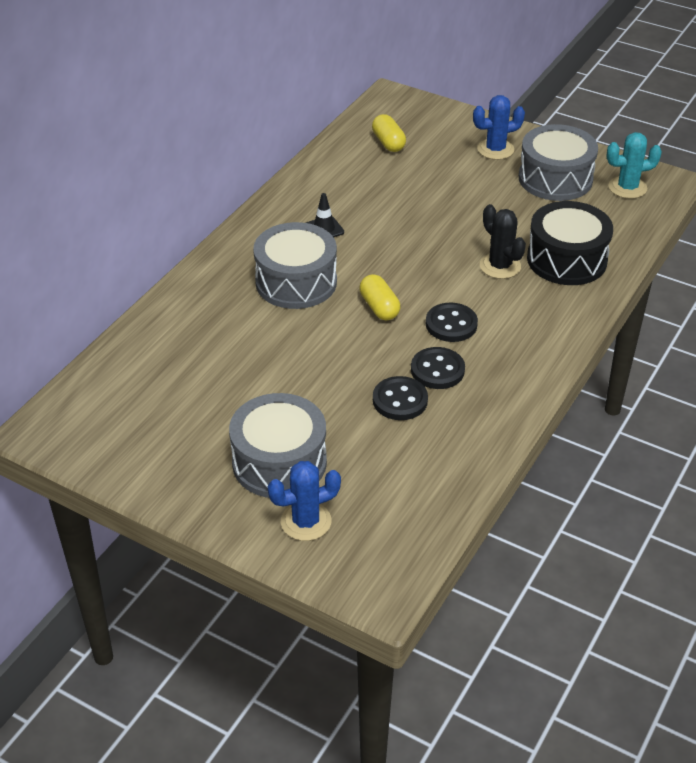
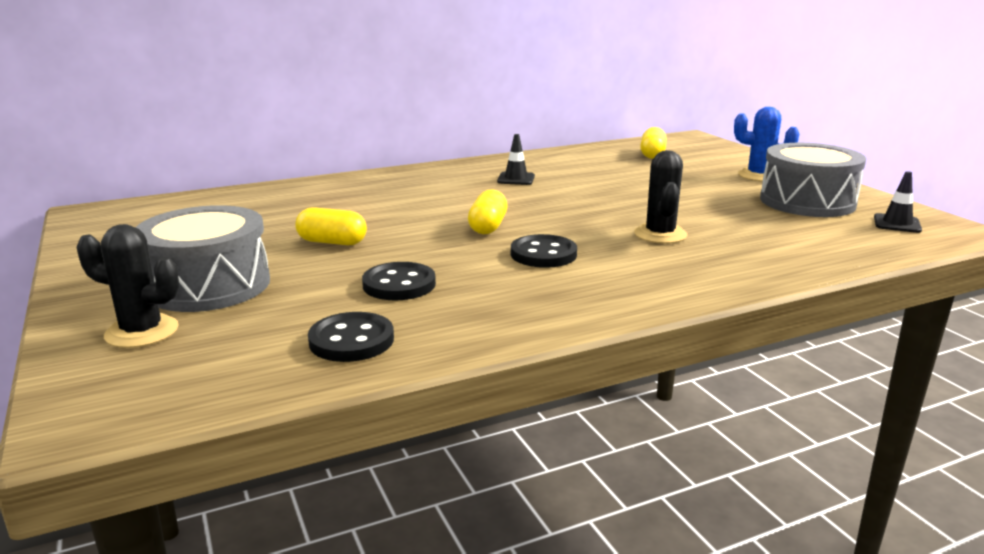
camera: 35 degrees right, 20 degrees down
grey drum [253,222,337,309] -> none
blue cactus [268,461,341,541] -> black cactus [77,224,179,348]
black button [411,347,465,389] -> black button moved to [308,312,394,362]
black drum [527,201,613,285] -> none
turquoise cactus [607,132,662,199] -> black traffic cone [874,171,922,233]
none -> yellow capsule [295,207,367,245]

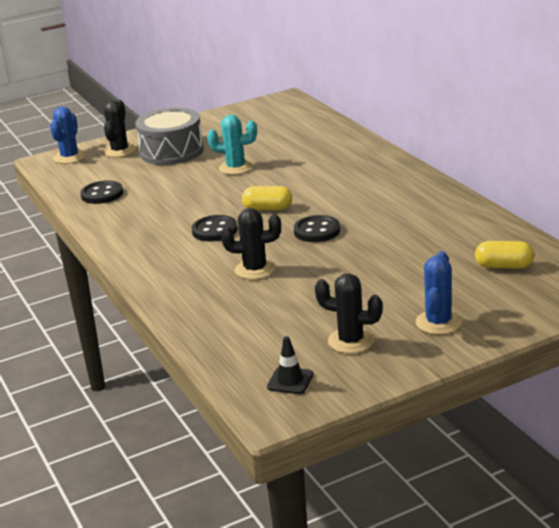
camera: 90 degrees right, 5 degrees up
yellow capsule [295,207,367,245] -> turquoise cactus [207,115,257,175]
black button [362,262,436,301] -> black button moved to [294,215,340,242]
black traffic cone [497,134,535,185] -> none
grey drum [760,143,866,217] -> black cactus [315,273,383,354]
none -> blue cactus [50,107,86,164]

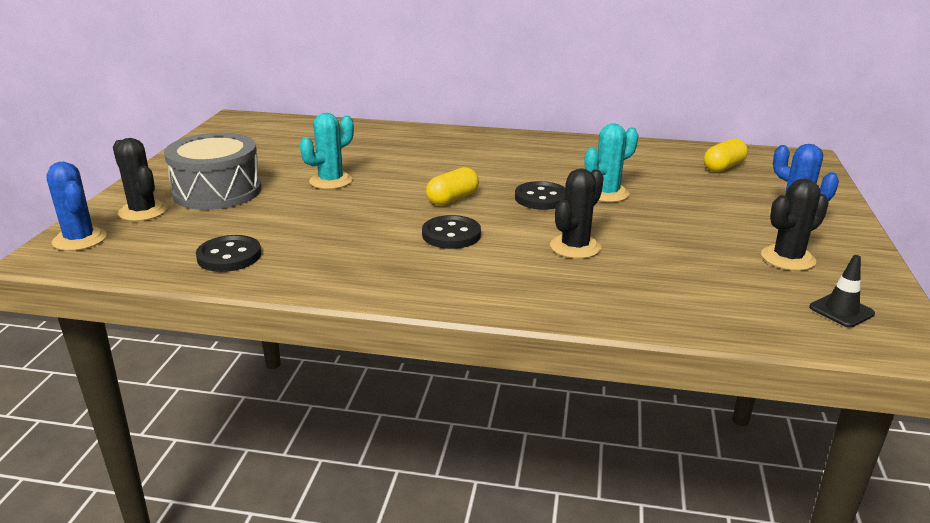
camera: 55 degrees left, 0 degrees up
none -> turquoise cactus [584,123,638,202]

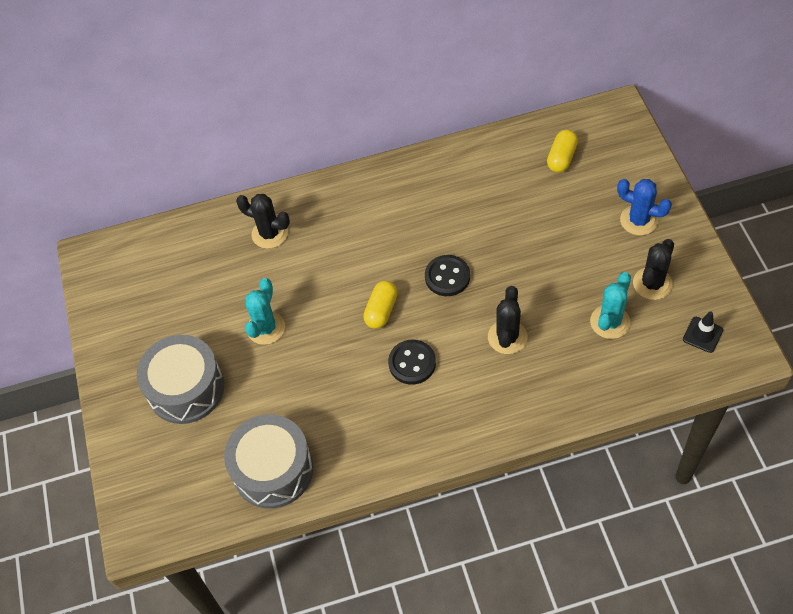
camera: 20 degrees left, 30 degrees up
blue cactus [46,162,107,251] -> none
black cactus [113,138,168,221] -> black cactus moved to [236,194,290,249]
black button [196,235,261,272] -> grey drum [224,414,313,508]
turquoise cactus [584,123,638,202] -> turquoise cactus moved to [590,272,631,339]

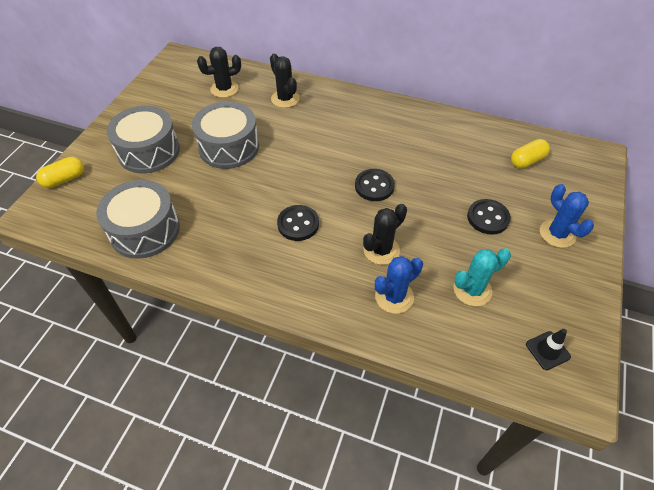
camera: 30 degrees right, 5 degrees down
turquoise cactus [245,278,285,345] -> grey drum [192,101,259,169]
yellow capsule [363,281,398,329] -> yellow capsule moved to [36,157,84,188]
black cactus [633,239,674,300] -> black cactus moved to [197,47,241,98]
none -> blue cactus [375,256,423,314]
none -> black button [467,199,511,235]

